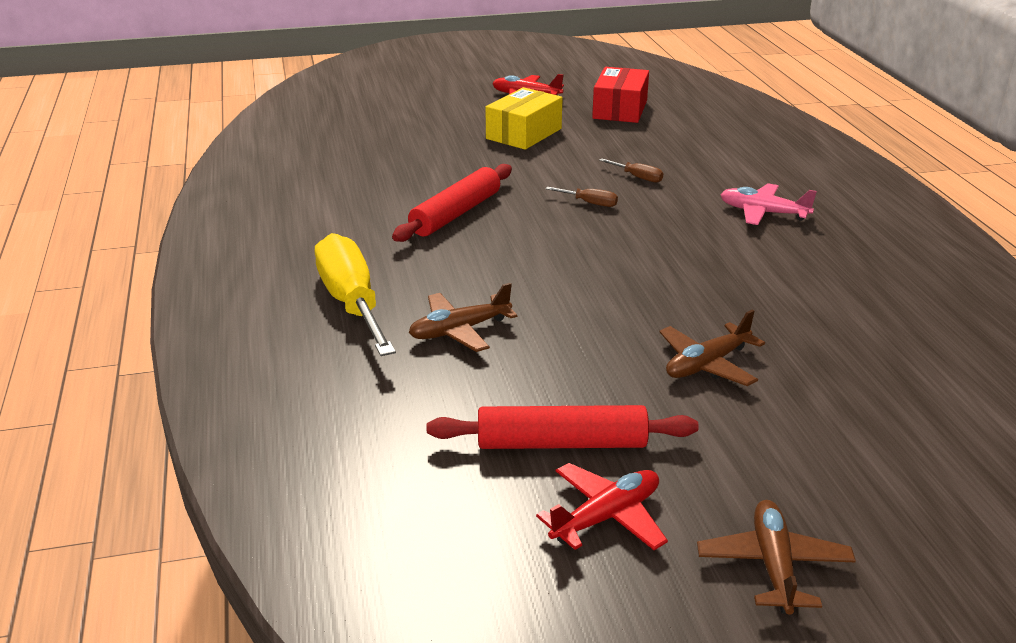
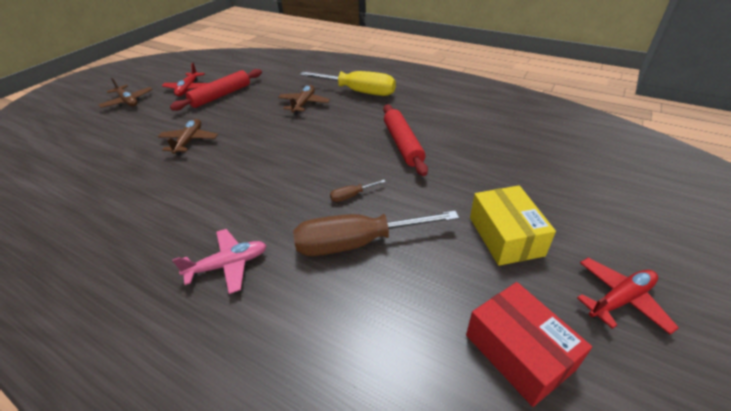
camera: 135 degrees right, 10 degrees up
brown screwdriver [599,158,663,183] -> brown screwdriver [293,211,459,256], size x2.45

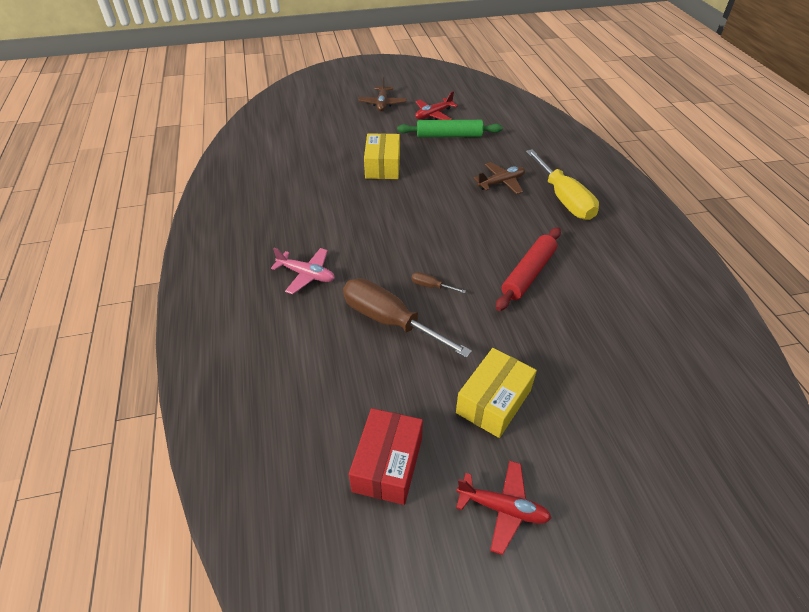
camera: 45 degrees right, 5 degrees up
brown plane [158,119,218,155] -> yellow box [364,133,400,179]
red rolling pin [170,69,262,111] -> green rolling pin [397,120,503,137]

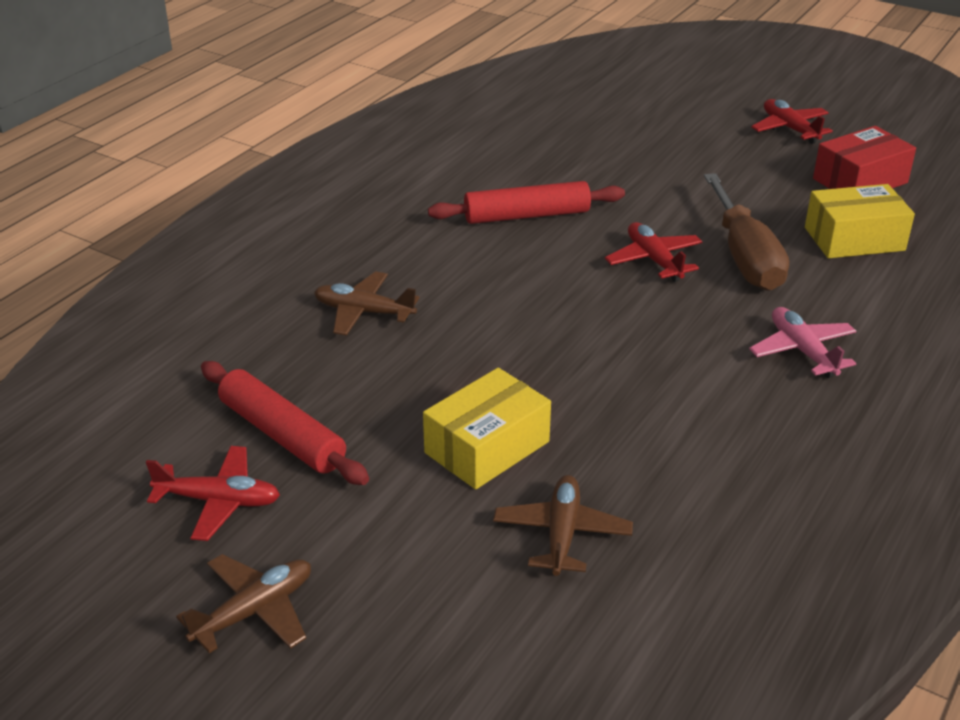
camera: 135 degrees left, 10 degrees down
green rolling pin [397,120,503,137] -> red rolling pin [201,361,369,485]
brown screwdriver [412,272,466,293] -> red plane [605,222,703,282]
yellow box [456,348,537,438] -> yellow box moved to [805,184,915,258]
yellow screwdriver [526,149,599,220] -> none
none -> brown plane [493,475,633,576]

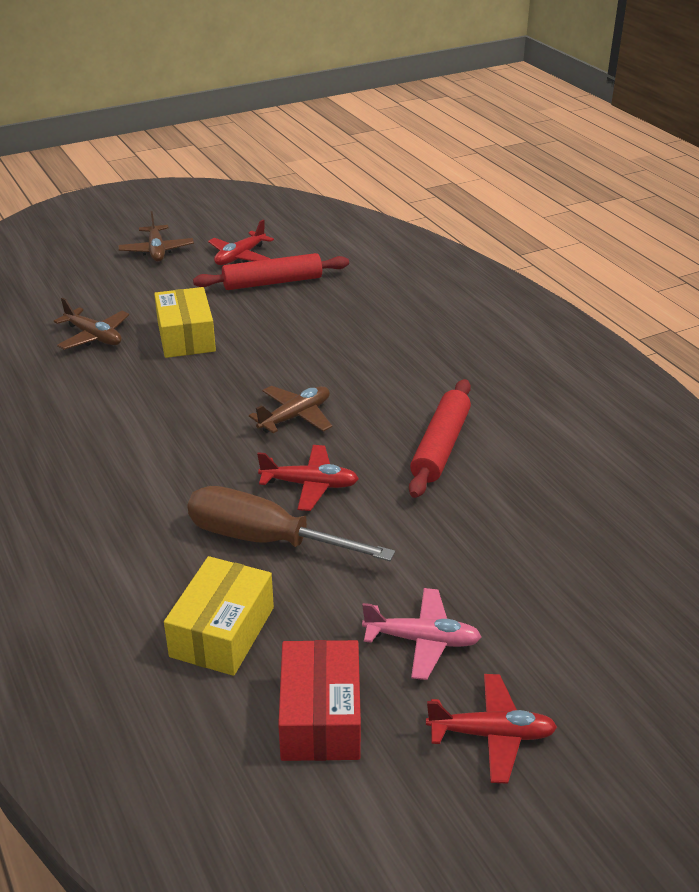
camera: 120 degrees right, 0 degrees up
brown plane [314,271,419,336] -> brown plane moved to [249,386,332,433]
pink plane [749,307,856,378] -> pink plane moved to [362,588,481,680]

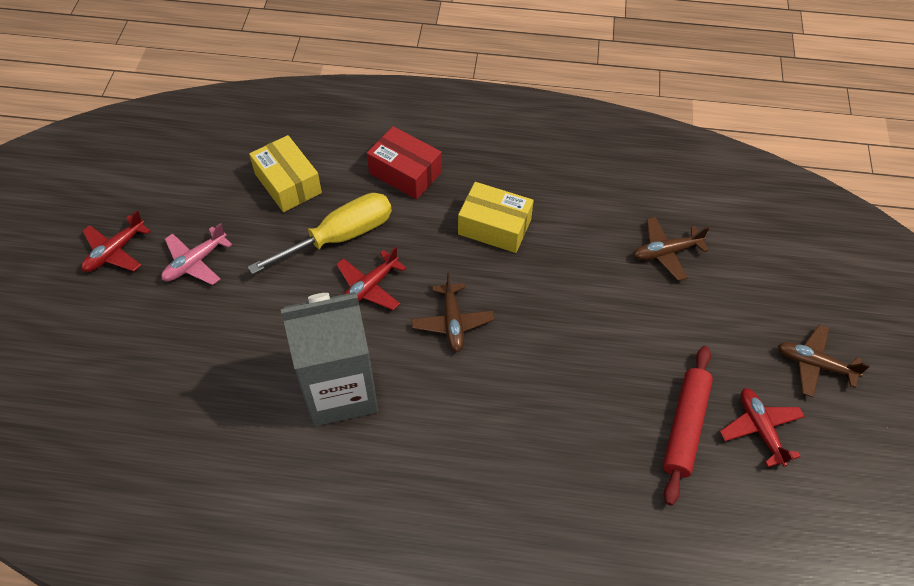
camera: 125 degrees right, 20 degrees up
yellow box [154,287,216,358] -> yellow box moved to [458,182,534,253]
brown screwdriver [187,486,395,561] -> yellow screwdriver [248,193,392,274]
red box [278,640,361,761] -> red box moved to [367,126,442,199]
red rolling pin [409,379,471,498] -> grey carton [281,292,378,426]

